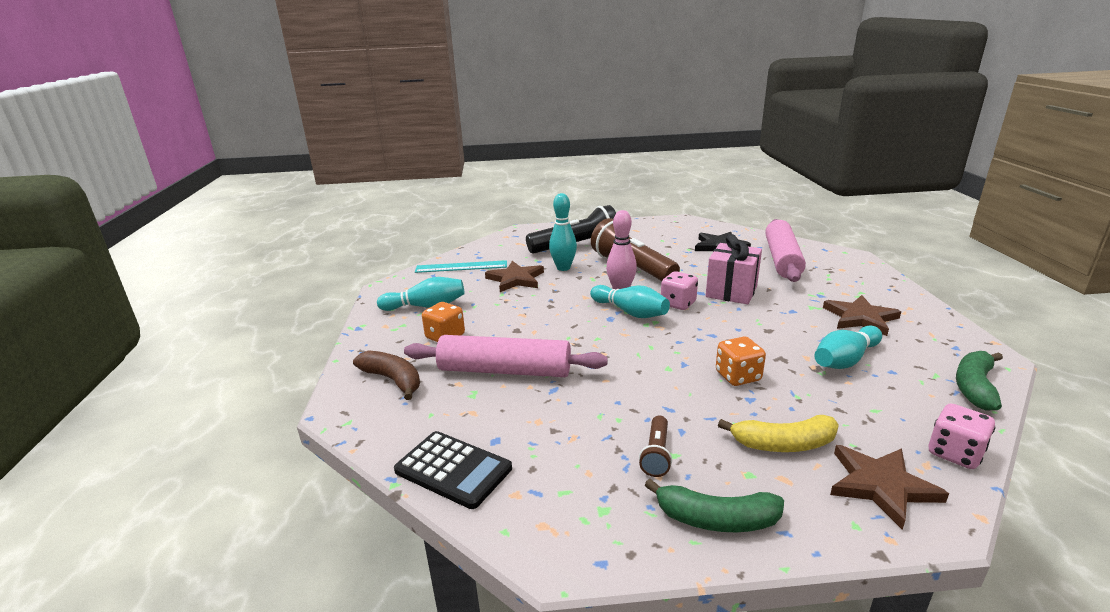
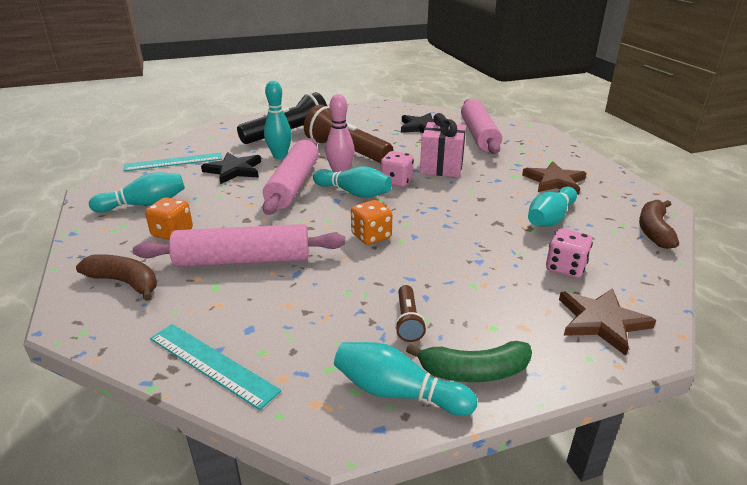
camera: 15 degrees left, 5 degrees up
black calculator [394,431,512,509] -> turquoise ruler [150,324,281,410]
brown star [485,261,544,292] -> black star [201,152,261,184]
orange dice [716,336,766,386] -> orange dice moved to [351,200,392,245]
yellow banana [718,415,839,452] -> none
pink dice [928,403,995,469] -> pink dice moved to [546,228,593,278]
green banana [956,351,1003,410] -> brown banana [639,200,679,249]
none -> pink rolling pin [262,138,319,215]
none -> turquoise bowling pin [334,342,477,416]

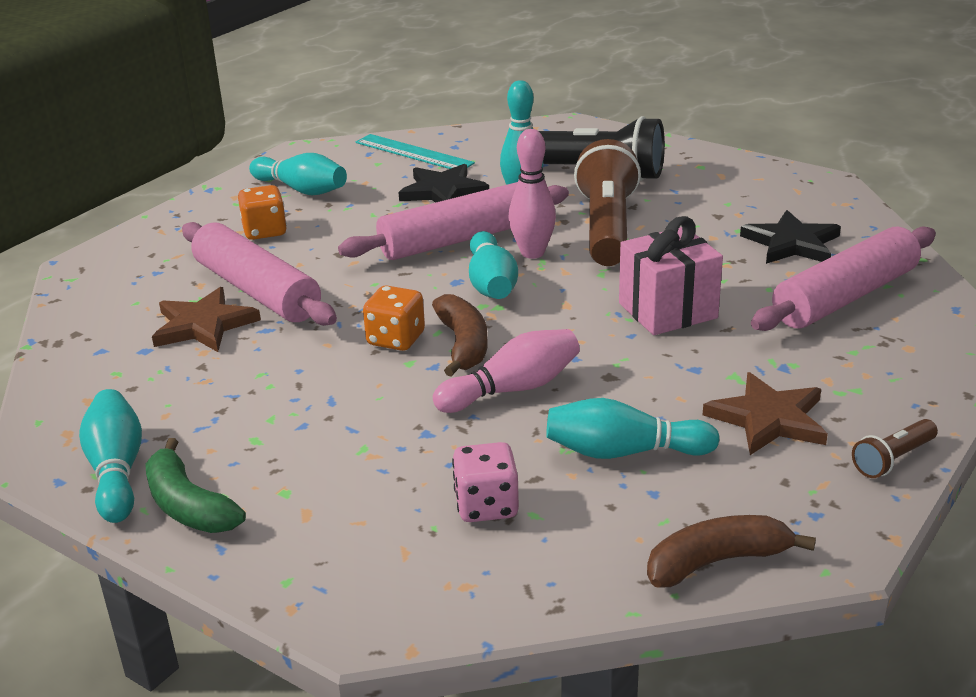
camera: 55 degrees right, 0 degrees up
brown banana [76,254,157,301] -> brown banana moved to [432,294,488,376]
turquoise ruler [150,324,281,410] -> none
pink dice [381,151,414,187] -> none
brown flashlight [395,285,426,342] -> brown flashlight moved to [852,419,938,478]
brown star [559,288,656,356] -> brown star moved to [152,287,261,352]
none -> pink bowling pin [433,329,580,413]

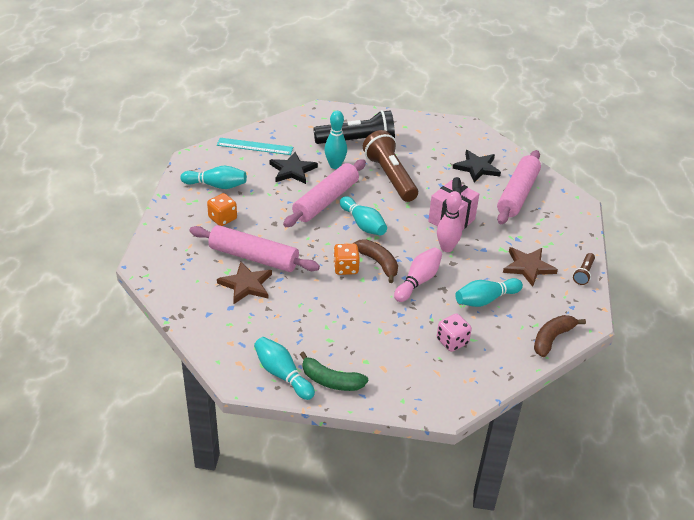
camera: 30 degrees left, 10 degrees up
pink bowling pin [508,129,556,259] -> pink bowling pin moved to [437,191,462,252]

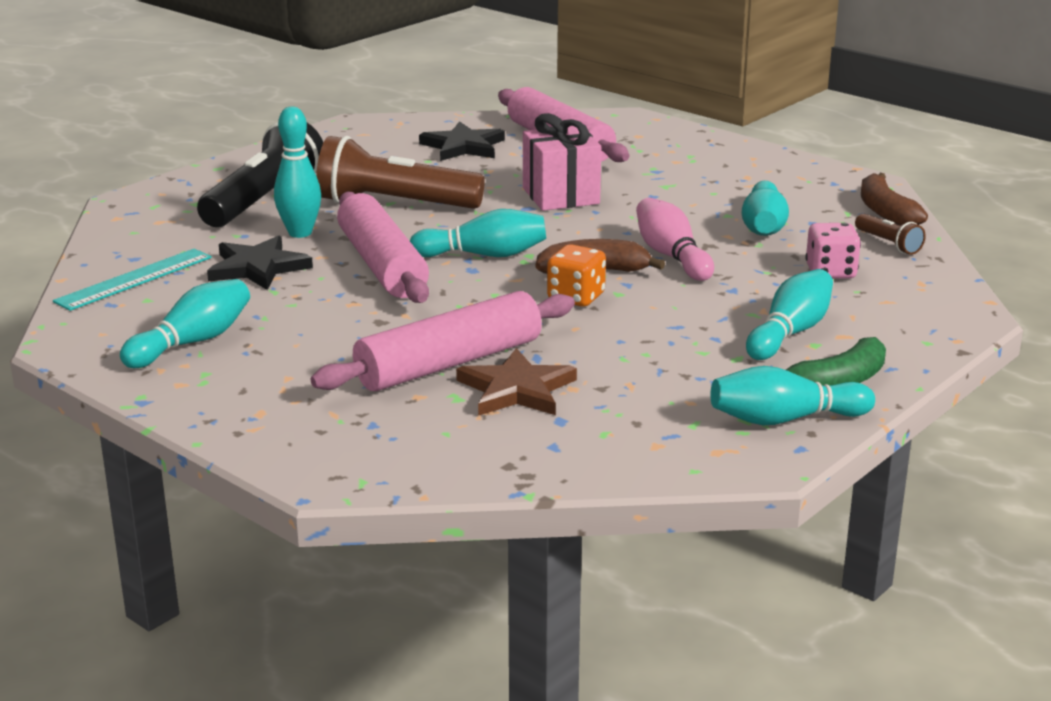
camera: 55 degrees left, 15 degrees down
orange dice [207,193,237,226] -> none
pink bowling pin [437,191,462,252] -> none
brown star [503,247,558,287] -> none
brown flashlight [573,253,595,285] -> brown flashlight moved to [855,214,926,255]
none -> turquoise bowling pin [746,269,833,360]

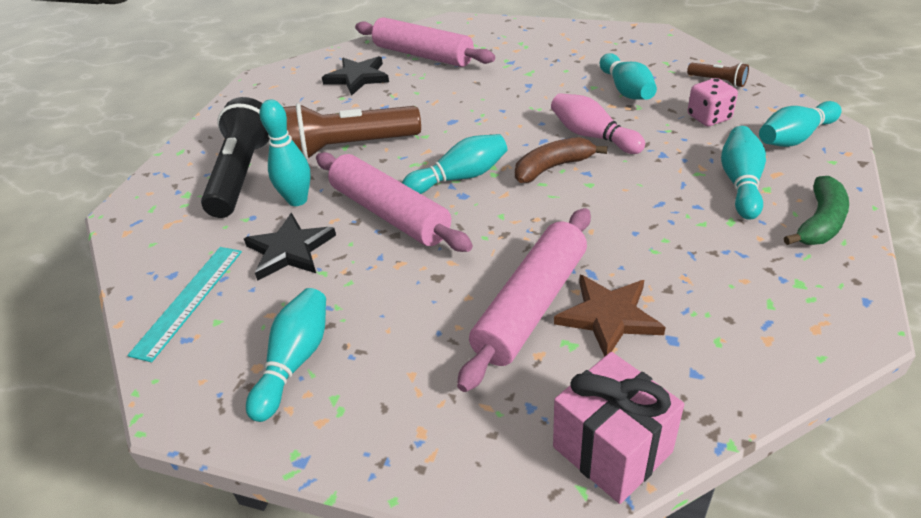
camera: 20 degrees left, 15 degrees up
pink gift [523,113,601,211] -> pink gift moved to [553,352,684,504]
orange dice [547,244,606,307] -> none
turquoise bowling pin [710,366,875,425] -> turquoise bowling pin moved to [759,101,842,147]
brown banana [861,173,928,226] -> none

